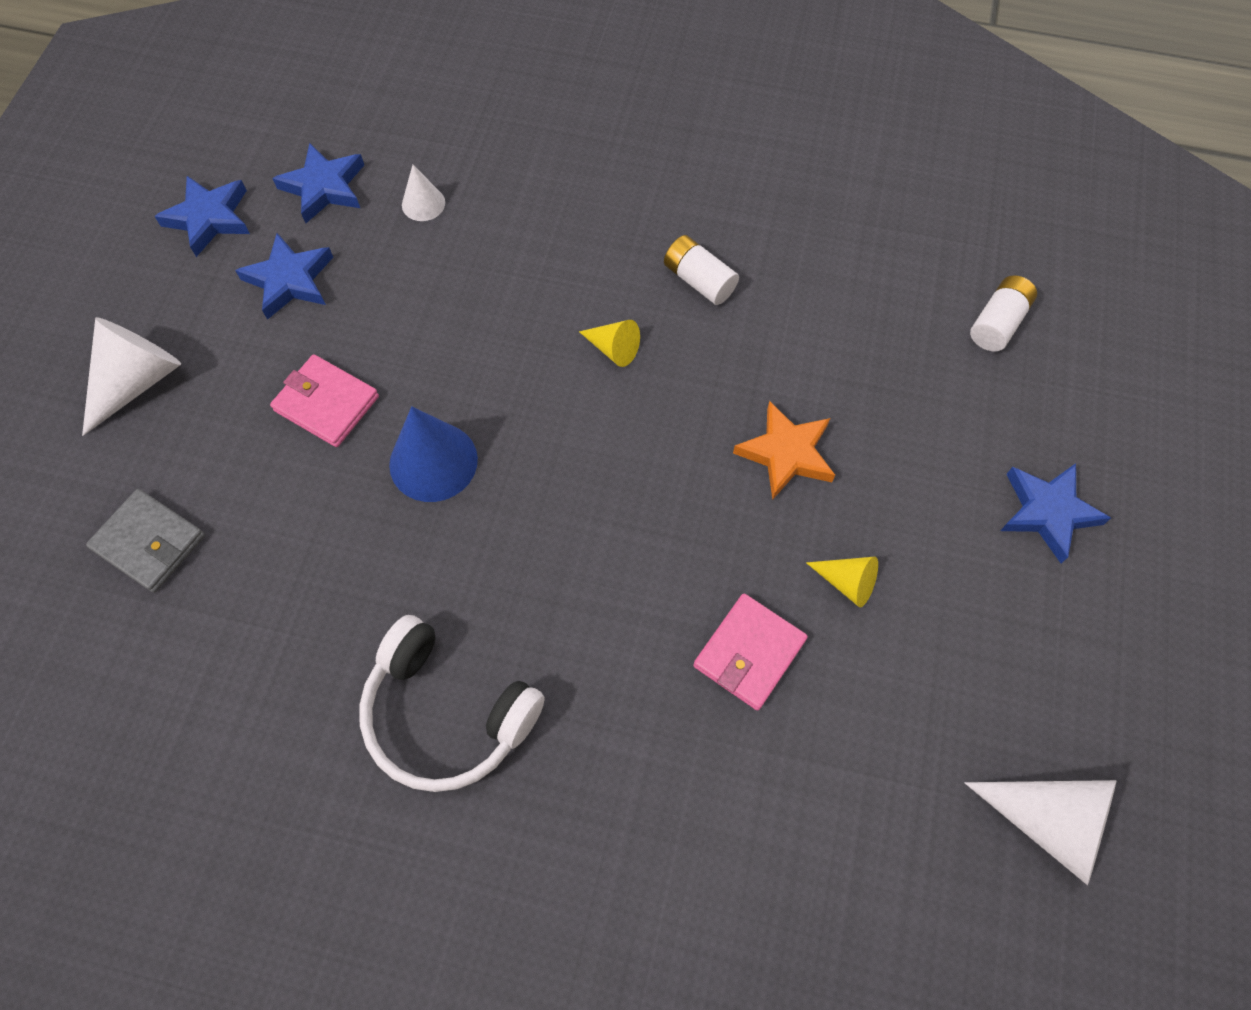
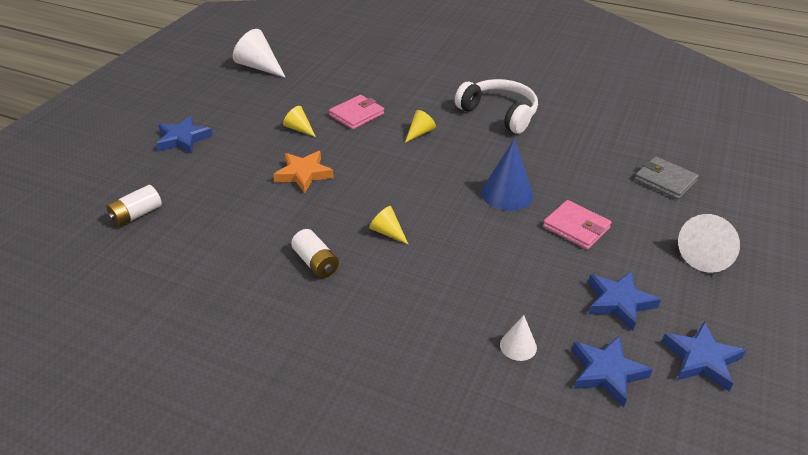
camera: 170 degrees left, 25 degrees down
none -> yellow cone [405,110,436,143]

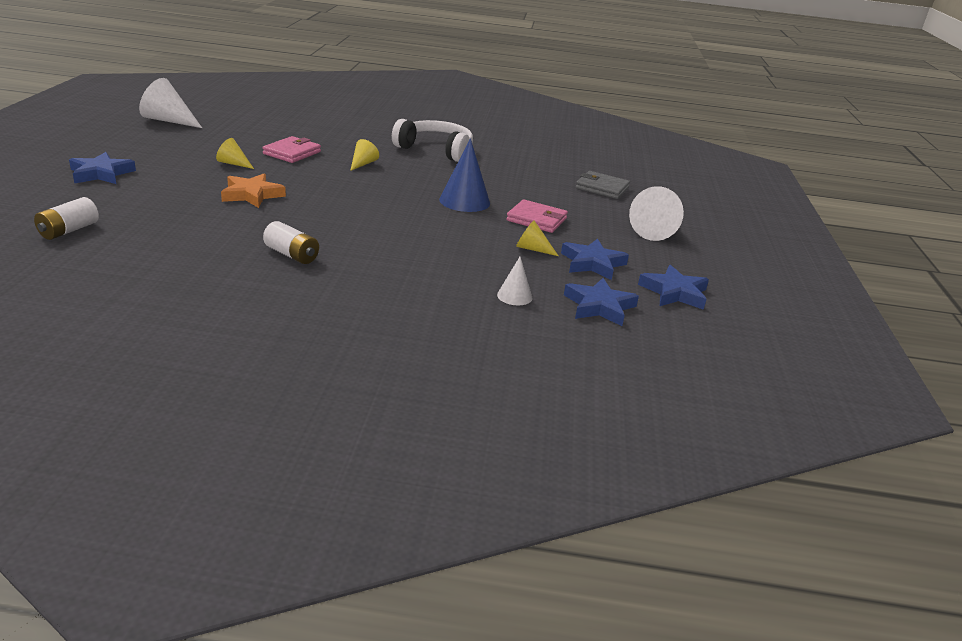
camera: 20 degrees left, 10 degrees down
yellow cone [369,206,408,244] -> yellow cone moved to [516,220,558,256]

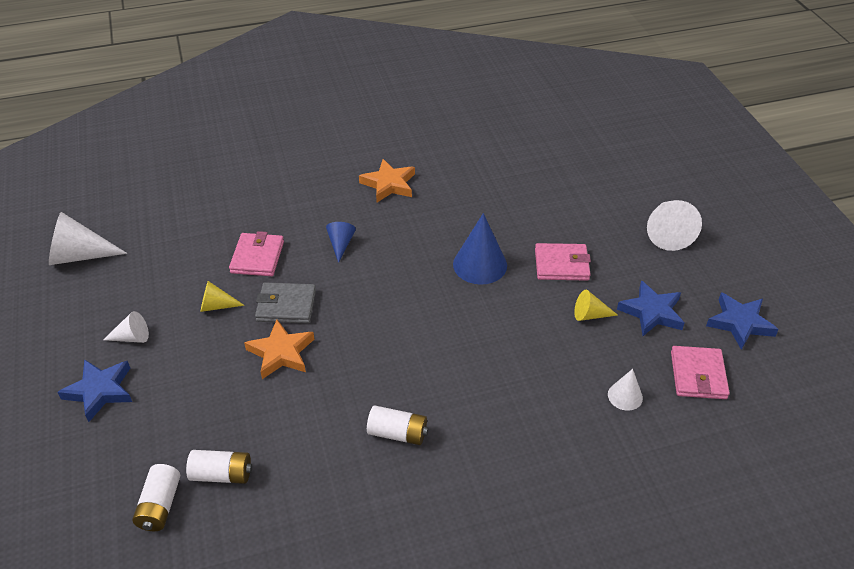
camera: 20 degrees left, 15 degrees up
yellow cone [350,139,379,171] -> blue cone [326,222,356,263]
white headphones [392,119,473,162] -> orange star [359,159,415,202]
blue star [564,278,639,326] -> pink wallet [671,346,730,399]
grey wallet [576,171,630,199] -> grey wallet moved to [255,283,316,323]
none -> white cone [103,311,149,343]
none -> white battery [186,450,252,484]

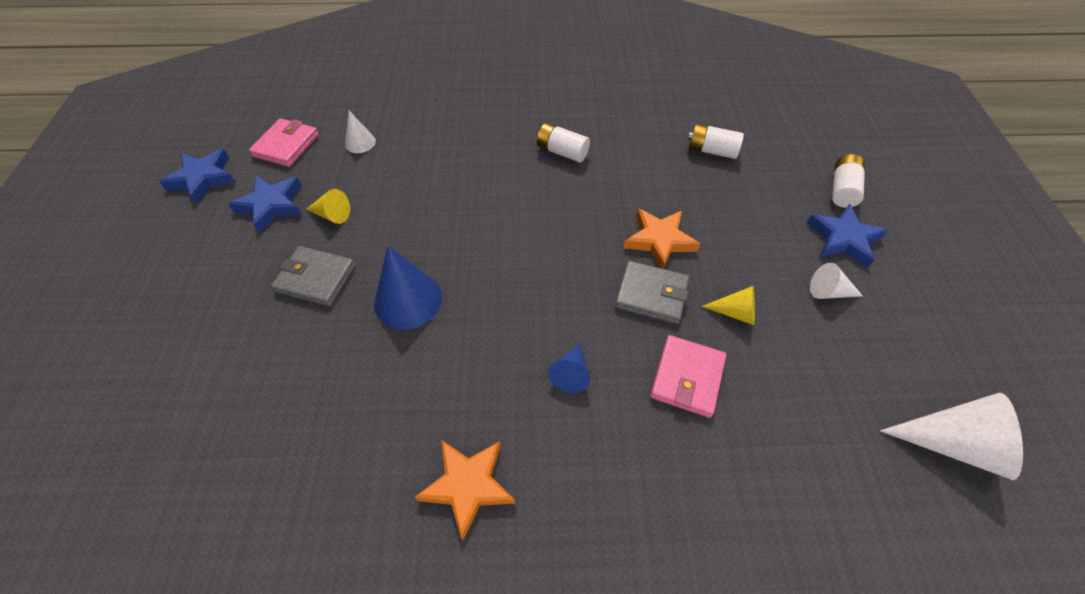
camera: 165 degrees left, 10 degrees up
white battery [132,464,180,531] -> white battery moved to [832,154,865,208]
pink wallet [535,243,591,281] -> grey wallet [271,246,356,306]
white cone [647,200,702,251] -> none

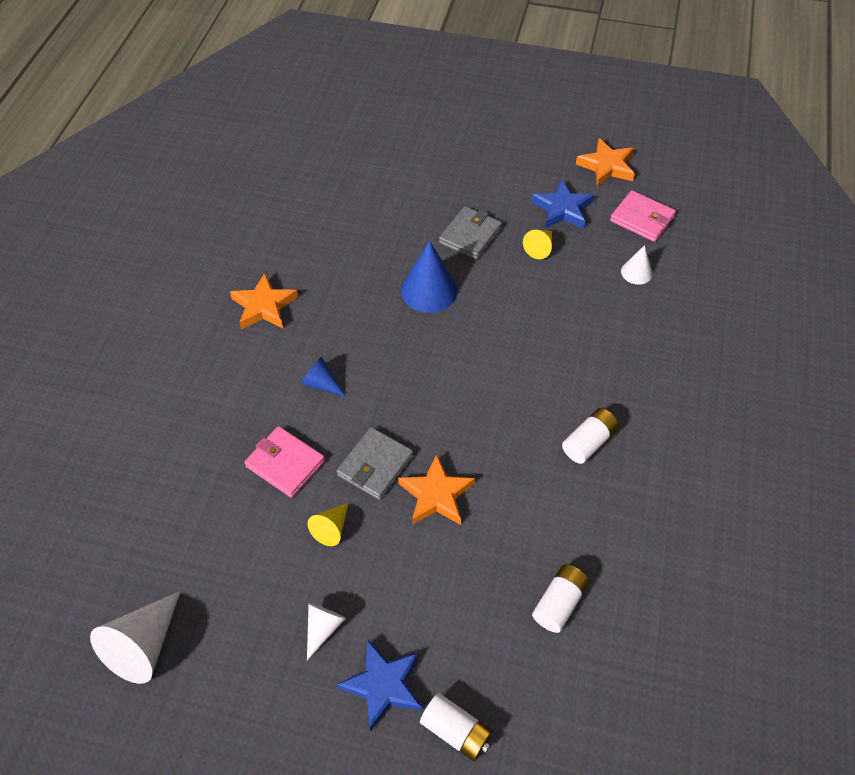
camera: 105 degrees right, 0 degrees up
blue star [159,149,236,204] -> orange star [576,138,635,187]

